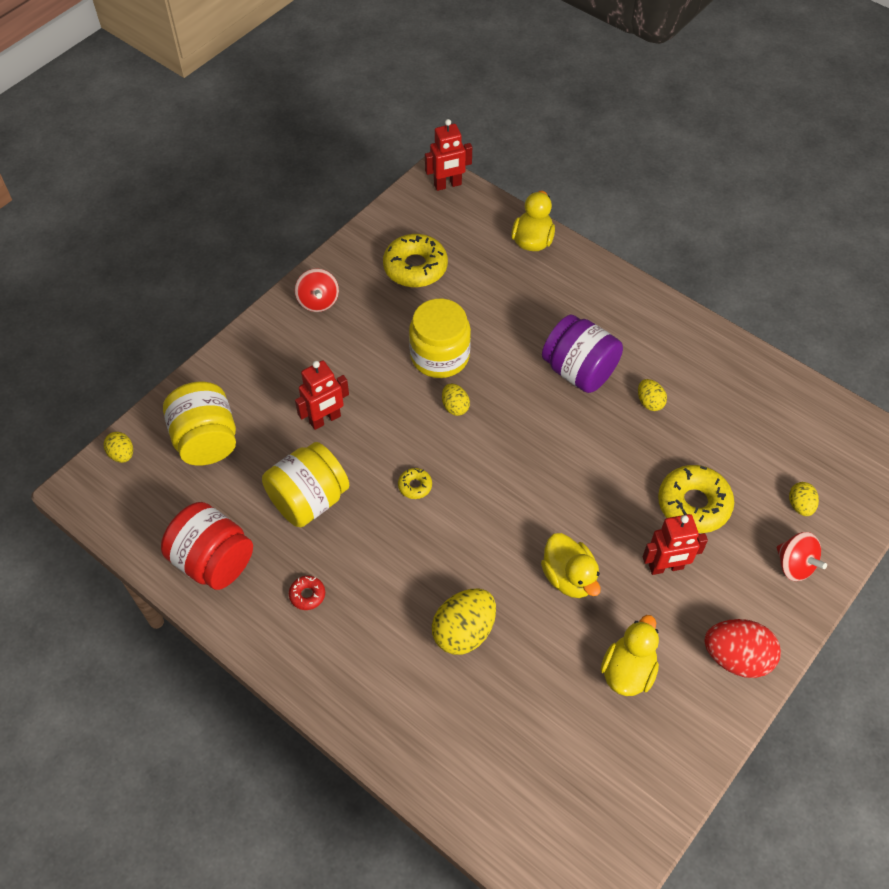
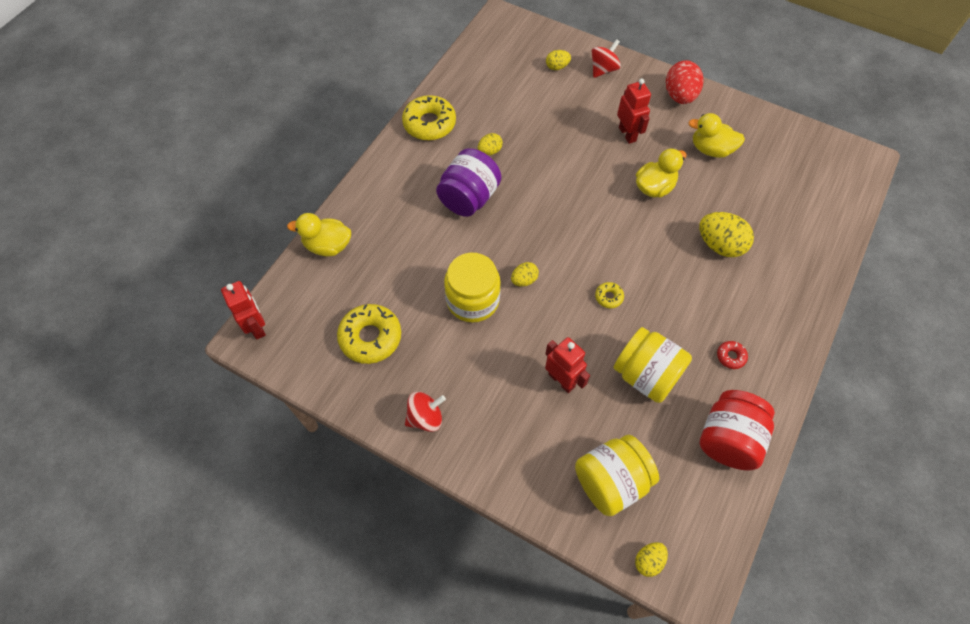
camera: 100 degrees left, 5 degrees up
yellow donut [658,465,734,533] -> yellow donut moved to [402,95,456,140]

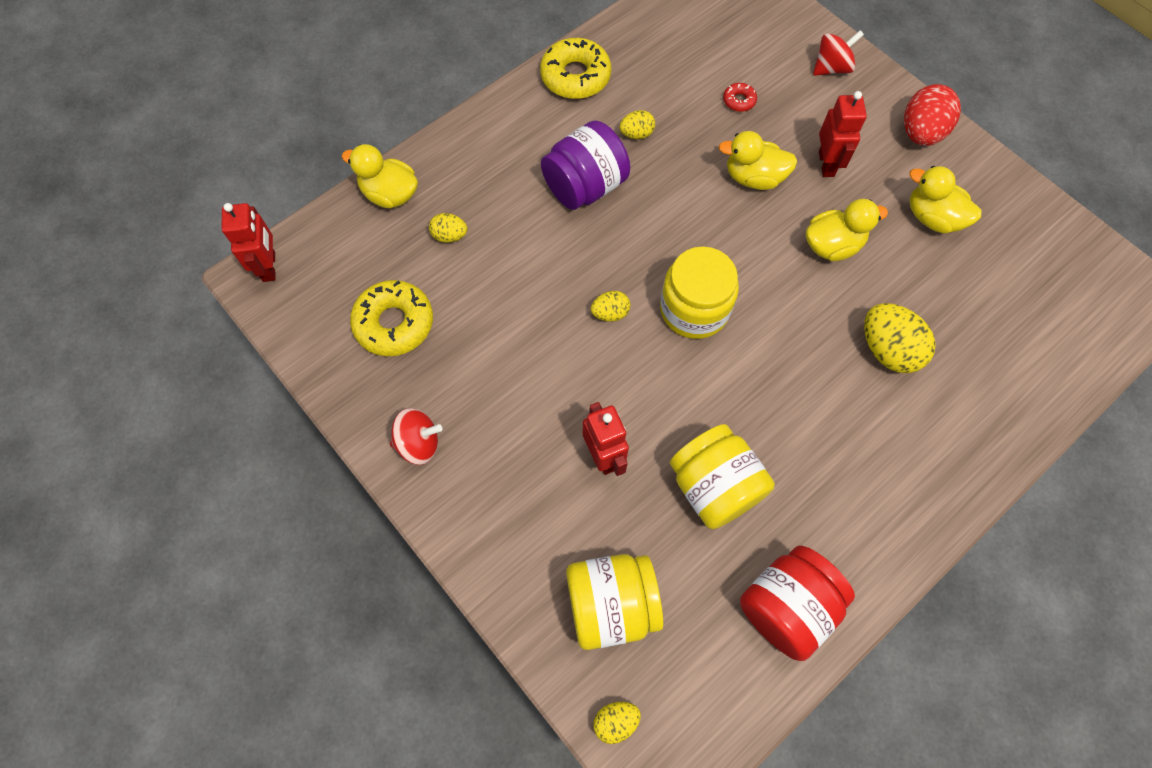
camera: 20 degrees right, 5 degrees up
yellow jar [444,253,501,323] -> yellow jar moved to [660,247,739,339]
yellow egg [546,50,571,70] -> yellow egg moved to [429,213,467,243]
yellow donut [595,282,624,308] -> none
red donut [717,341,748,369] -> red donut moved to [723,83,757,112]
none -> yellow duck [718,131,797,190]

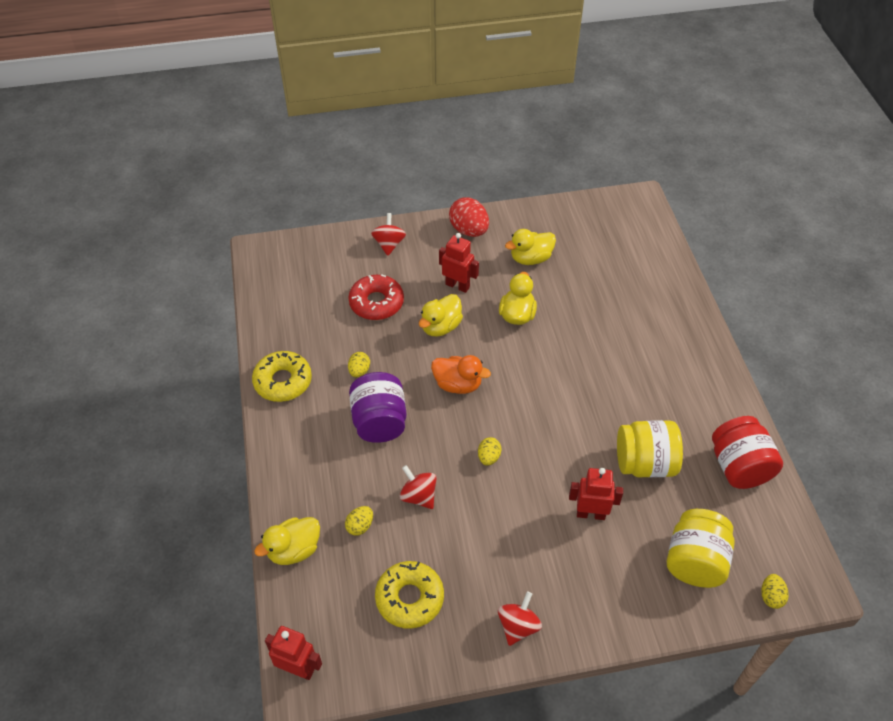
camera: 60 degrees left, 15 degrees down
yellow jar [660,247,739,339] -> none
red donut [723,83,757,112] -> red donut [348,274,404,320], size x2.14
yellow egg [864,303,936,373] -> none
none -> red spinning top [400,465,437,509]
none -> orange duck [431,355,491,394]

